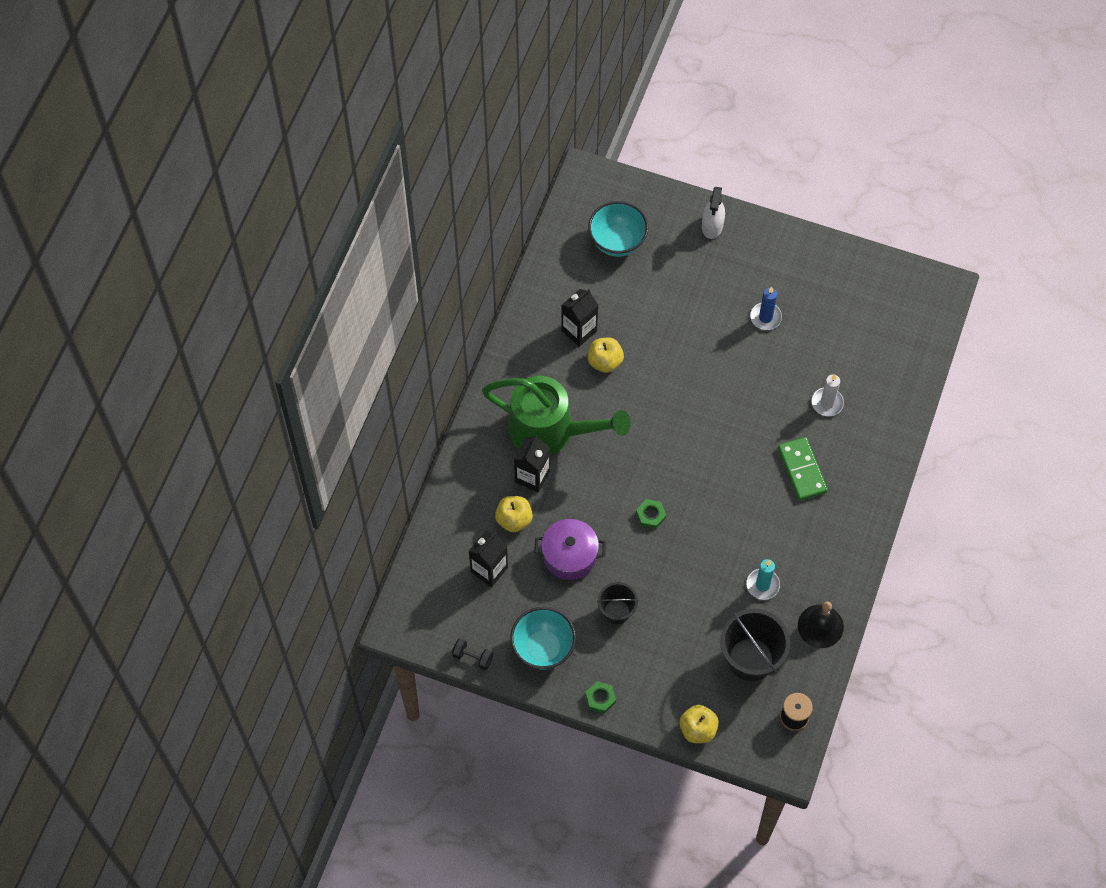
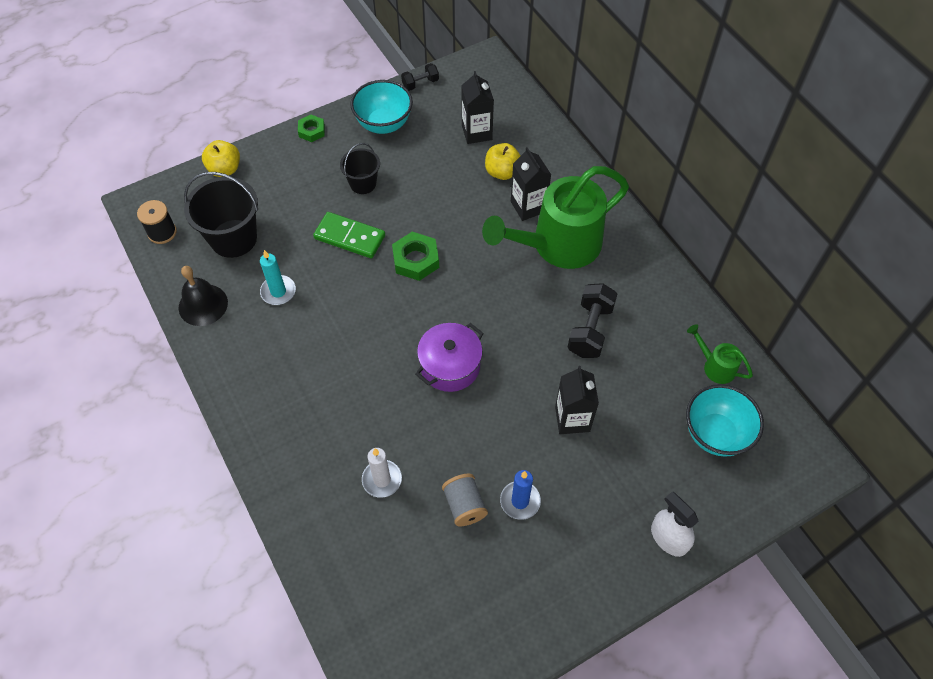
camera: 130 degrees right, 5 degrees down
purple pot [534,519,606,580] -> purple pot moved to [415,323,484,392]
black carton [561,289,598,347] -> black carton moved to [555,366,599,434]
yellow apple [588,338,624,373] -> black dumbbell [567,283,617,358]
green nut [636,499,666,529] -> green nut [392,232,439,281], size x1.57
green domino [778,437,828,501] -> green domino moved to [313,212,385,258]
none -> grey spool [442,474,488,526]
none -> green watering can [687,324,753,384]

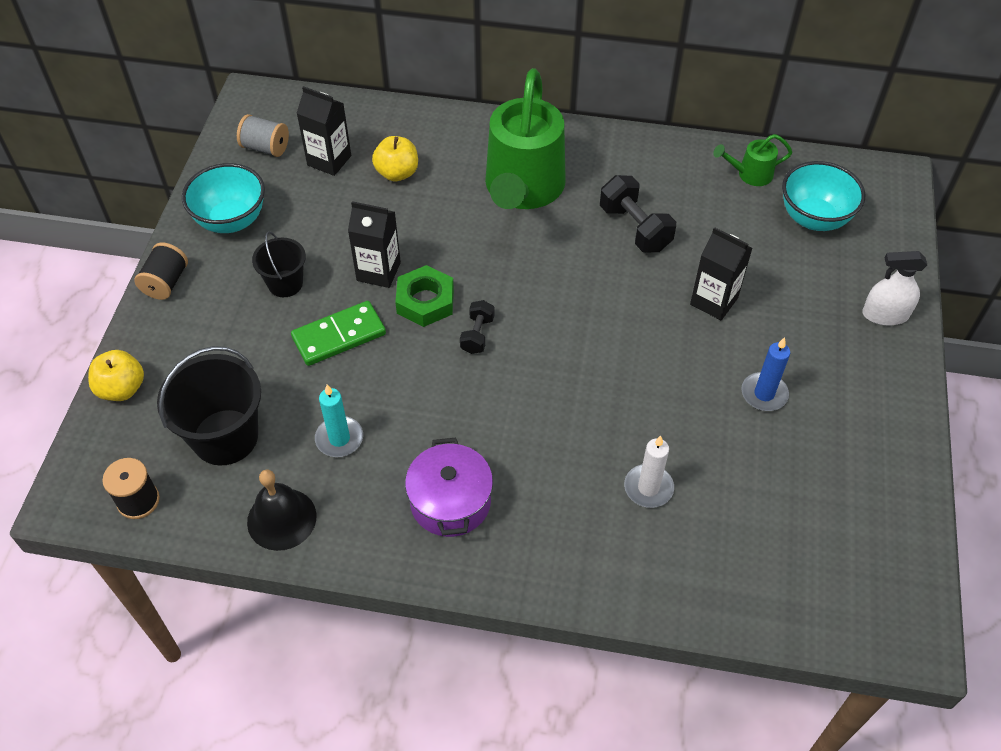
camera: 50 degrees left, 5 degrees down
green nut [298,115,325,142] -> black spool [134,242,188,300]
black dumbbell [401,63,439,91] -> black dumbbell moved to [460,300,494,354]
purple pot [415,323,484,392] -> purple pot moved to [405,438,493,537]
grey spool [442,474,488,526] -> grey spool moved to [237,114,289,157]
black carton [511,147,551,221] -> black carton moved to [348,201,401,288]

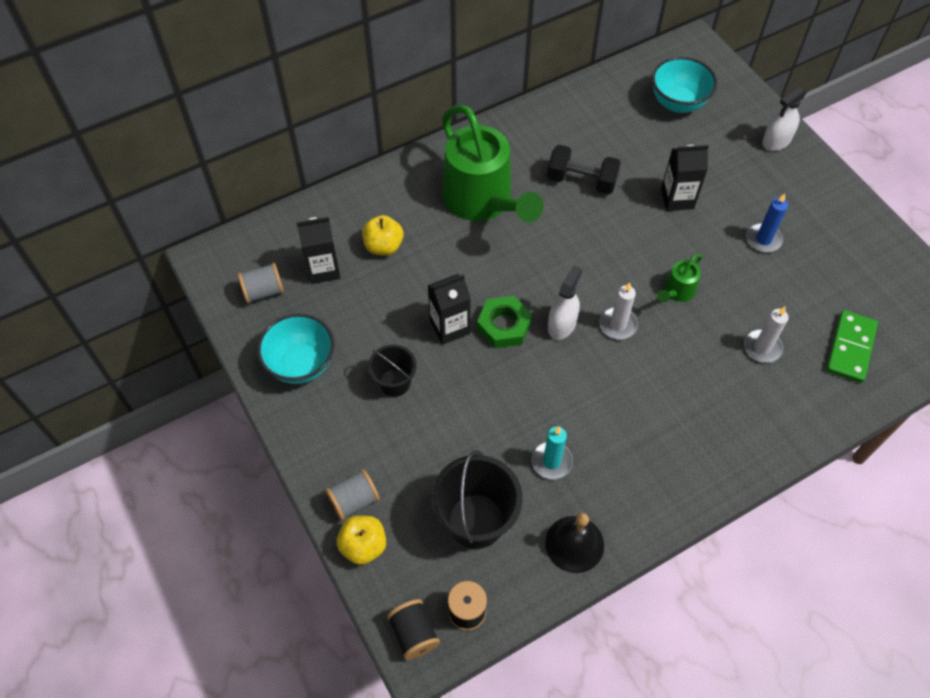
camera: 40 degrees left, 5 degrees up
black spool [134,242,188,300] -> black spool moved to [387,599,440,660]
green domino [291,301,386,366] -> green domino moved to [826,310,878,383]
purple pot [405,438,493,537] -> none
black dumbbell [460,300,494,354] -> white spray bottle [548,265,582,340]
green watering can [713,134,792,186] -> green watering can moved to [657,254,702,303]
none -> grey spool [325,469,380,521]
none -> white candle [600,282,638,340]

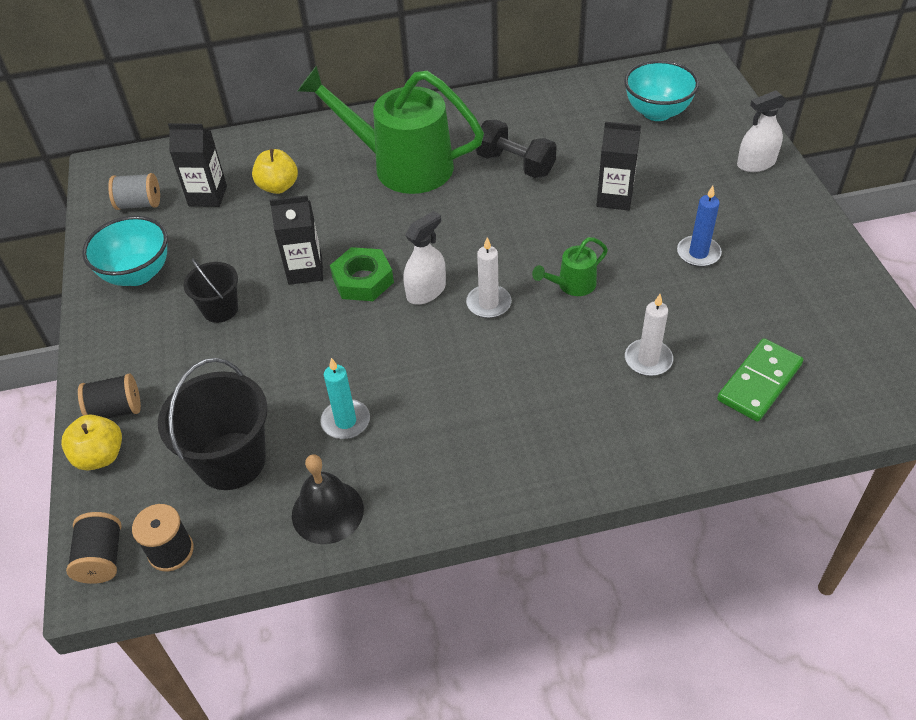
camera: 20 degrees right, 10 degrees down
grey spool [325,469,380,521] -> black spool [78,373,141,419]
green watering can [442,105,544,222] -> green watering can turned 120 degrees clockwise [297,66,484,194]

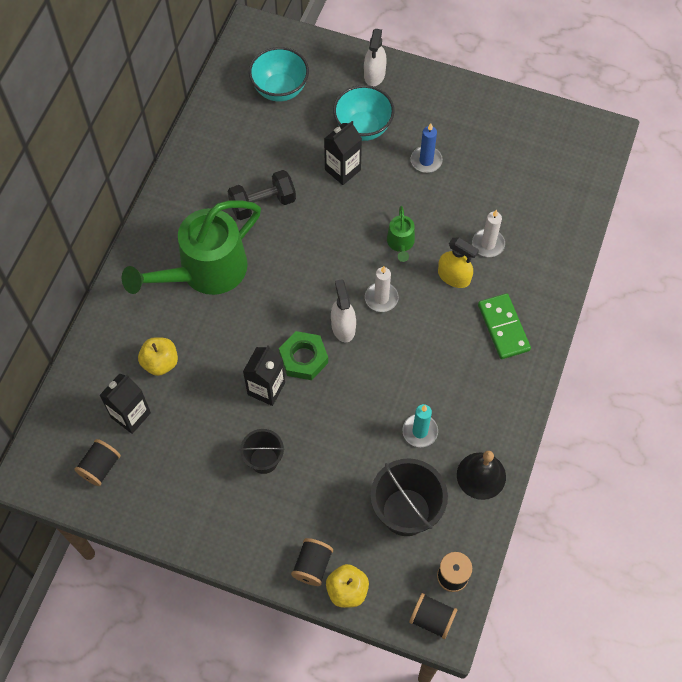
camera: 60 degrees left, 15 degrees up
turquoise bowl [82,216,168,286] -> turquoise bowl moved to [333,85,395,141]
grey spool [108,173,160,210] -> black spool [74,439,121,486]
green domino [717,338,803,422] -> green domino moved to [478,293,531,359]
none -> yellow spray bottle [438,238,479,288]

